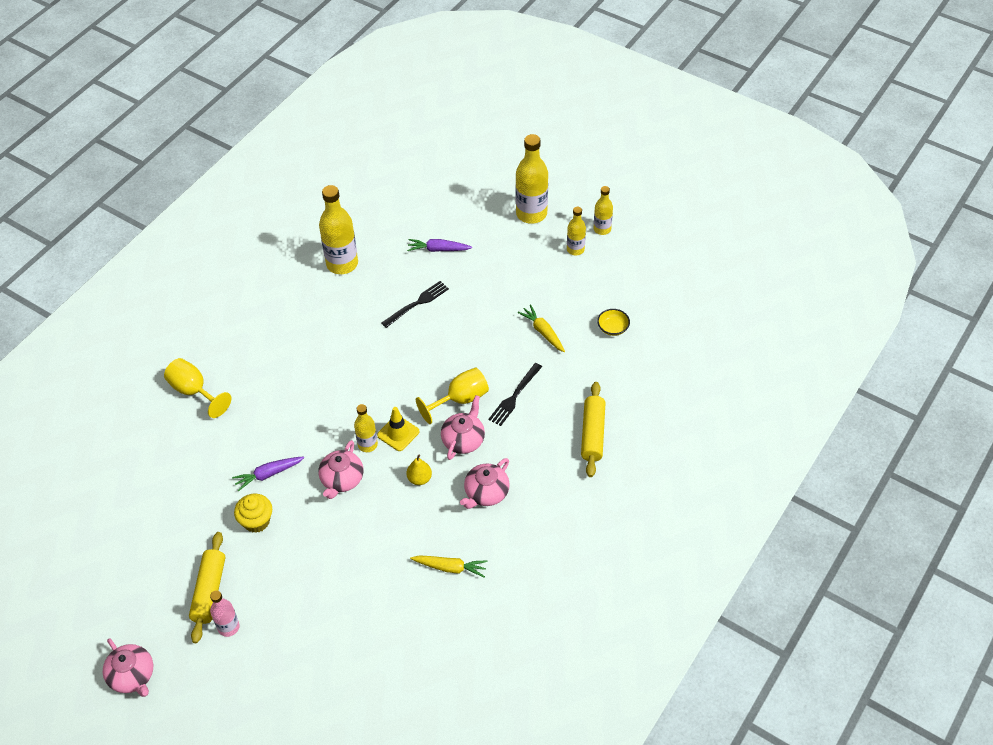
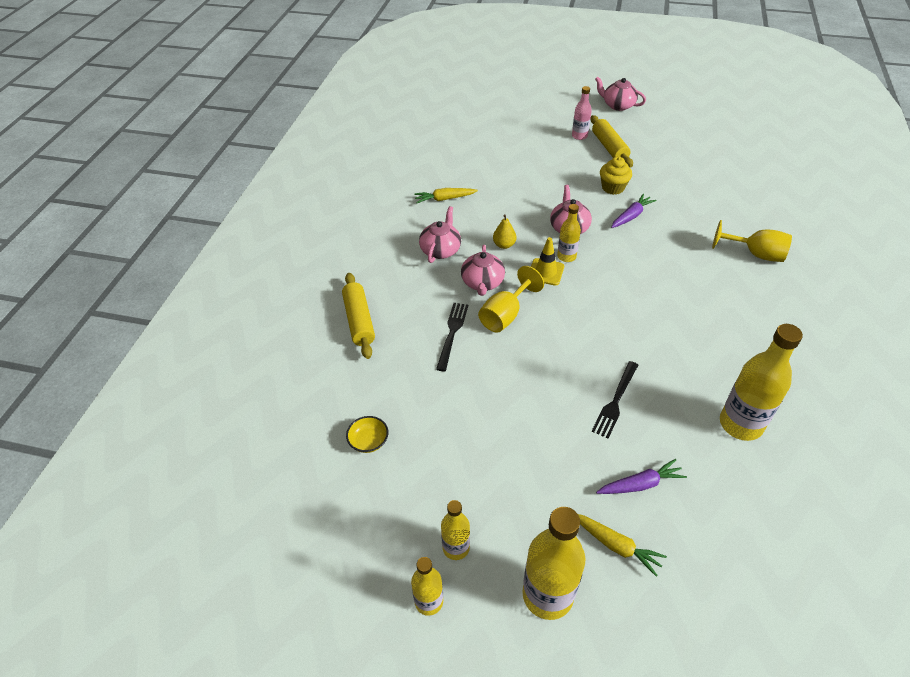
camera: 160 degrees right, 5 degrees down
yellow carrot [518,304,565,352] -> yellow carrot moved to [578,514,667,577]

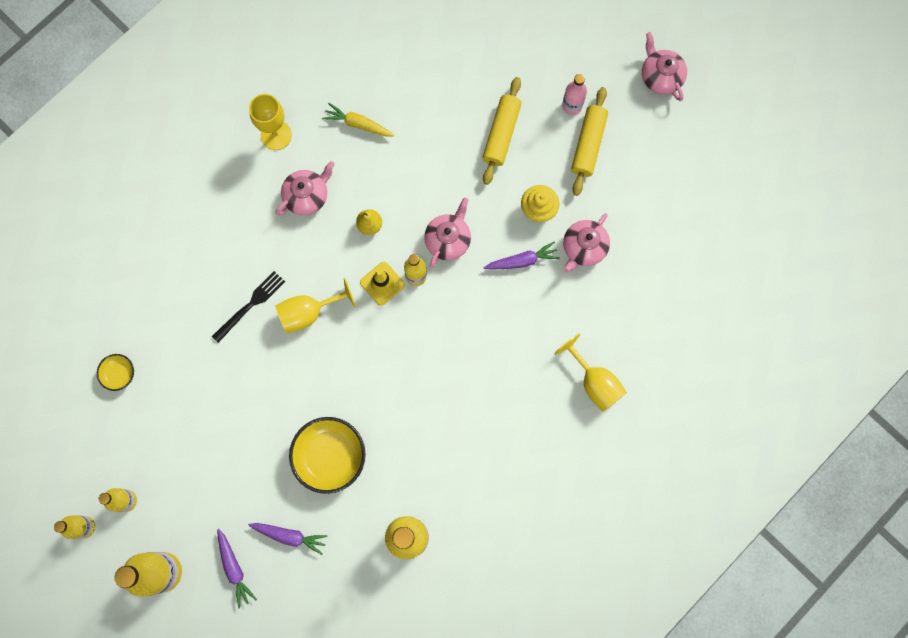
camera: 30 degrees right, 30 degrees up
yellow rolling pin [342,273,375,359] -> yellow rolling pin moved to [482,77,522,185]
pink teapot [461,245,505,296] -> pink teapot moved to [563,213,610,273]
yellow carrot [578,514,667,577] -> purple carrot [217,529,257,608]
black fork [592,361,638,439] -> yellow bowl [289,417,366,494]
none -> yellow goblet [249,94,292,150]

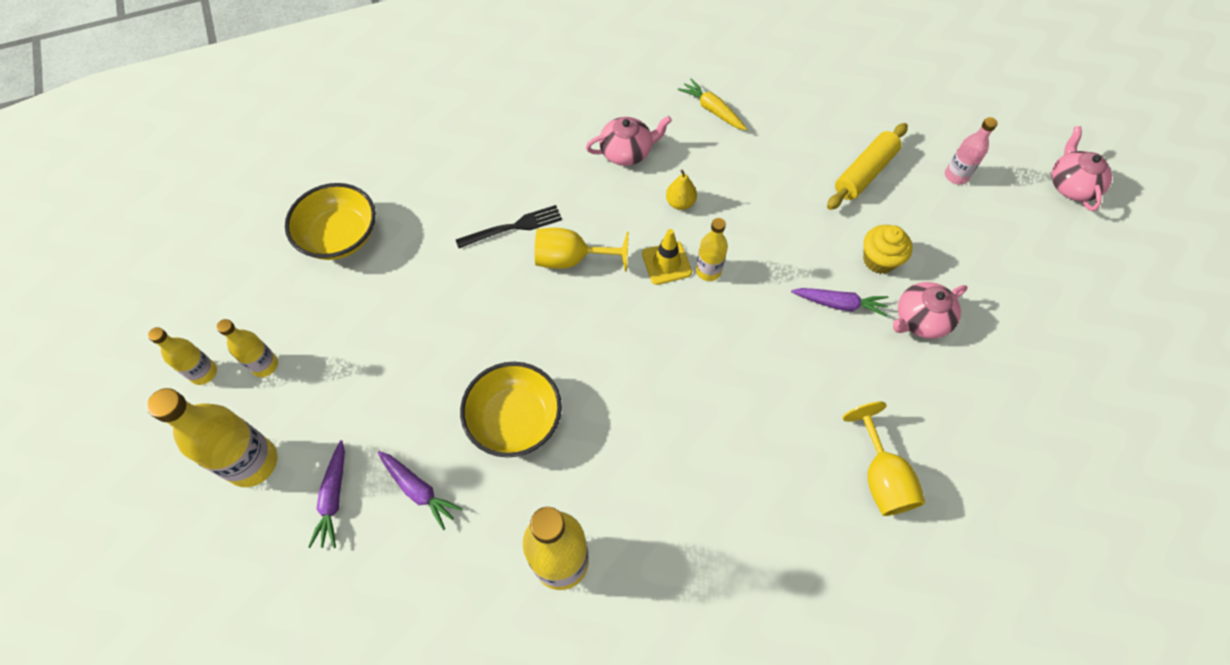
camera: 25 degrees right, 15 degrees down
yellow bowl [97,354,134,391] -> yellow bowl [285,183,376,260], size x1.98
yellow goblet [249,94,292,150] -> none
pink teapot [424,197,471,268] -> none
yellow rolling pin [571,87,608,196] -> none

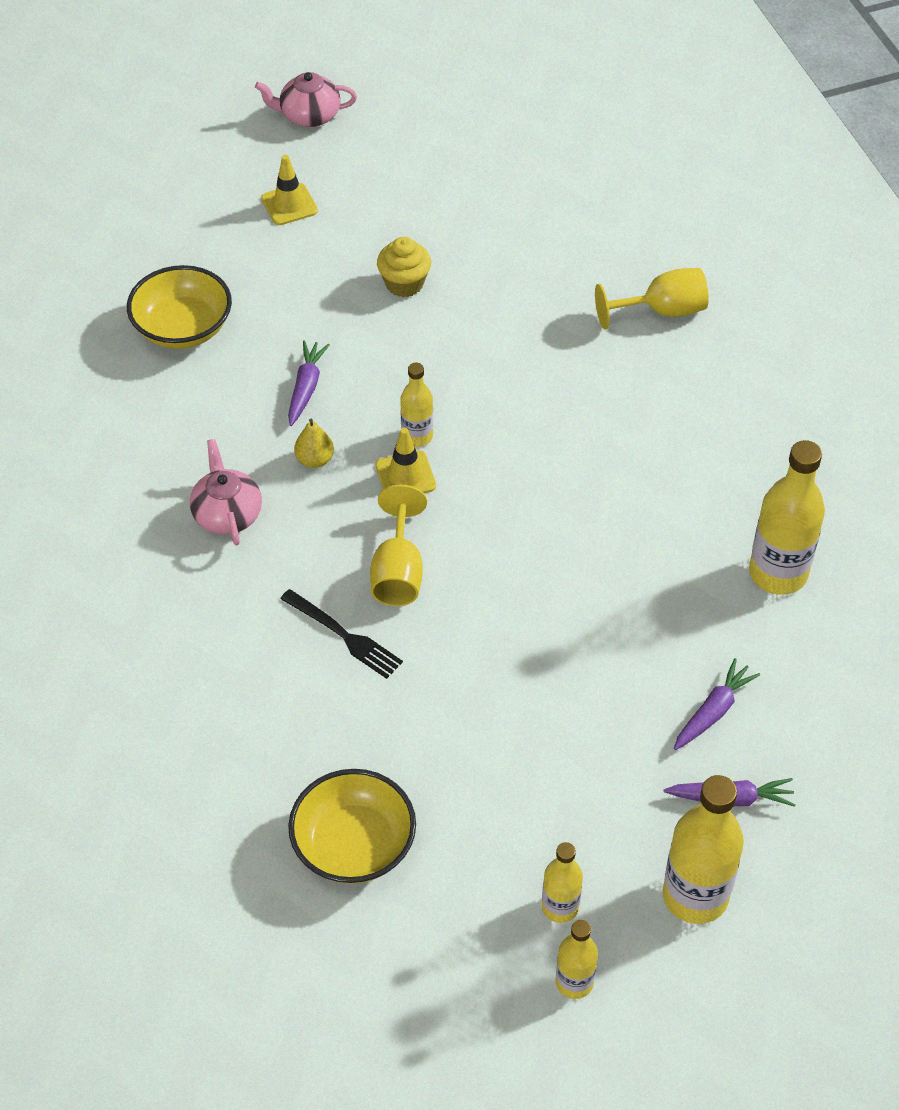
camera: 90 degrees left, 10 degrees down
black fork [456,205,562,248] -> black fork turned 150 degrees clockwise [280,589,403,679]
yellow bowl [460,362,562,458] -> yellow bowl moved to [127,265,232,349]
yellow carrot [678,78,747,130] -> none
purple carrot [791,288,888,317] -> purple carrot moved to [288,340,330,426]
yellow rolling pin [827,123,908,210] -> none
pink teapot [893,282,967,339] -> none
pink bottle [945,117,997,185] -> yellow traffic cone [261,155,318,225]

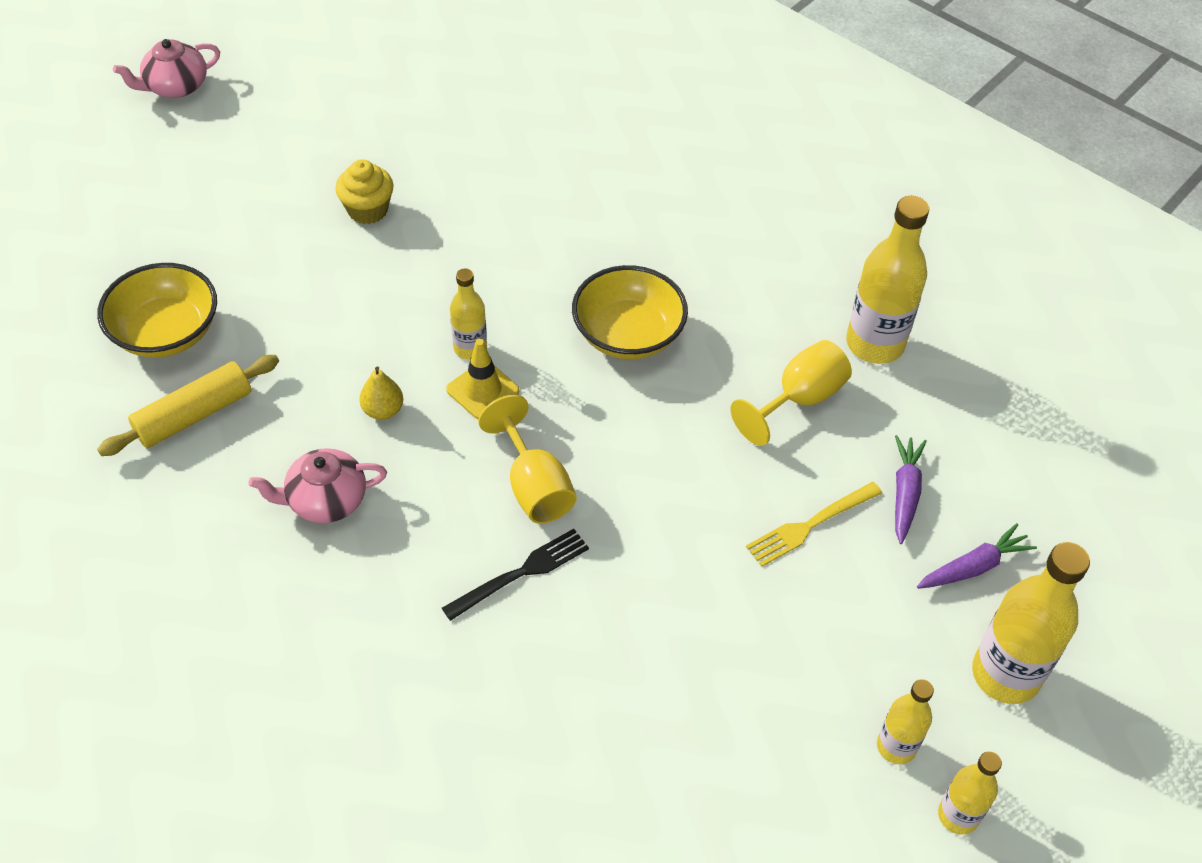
camera: 30 degrees left, 0 degrees up
pink teapot [190,439,262,545] -> pink teapot turned 60 degrees counterclockwise [248,448,387,523]
yellow traffic cone [261,155,318,225] -> none
black fork [280,589,403,679] -> black fork turned 45 degrees counterclockwise [442,529,589,621]
purple carrot [288,340,330,426] -> none
yellow bowl [288,769,416,884] -> yellow bowl moved to [572,265,688,359]
yellow goblet [595,268,709,329] -> yellow goblet moved to [730,340,852,446]
none -> yellow rolling pin [97,355,279,456]
none -> yellow fork [746,482,882,567]

